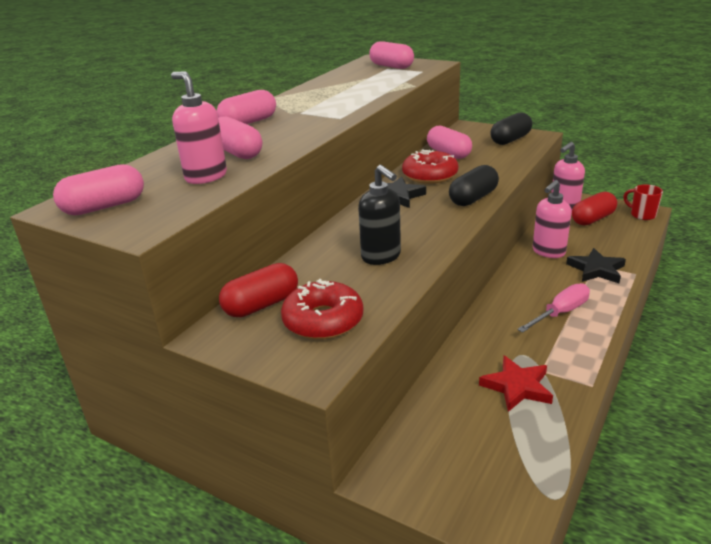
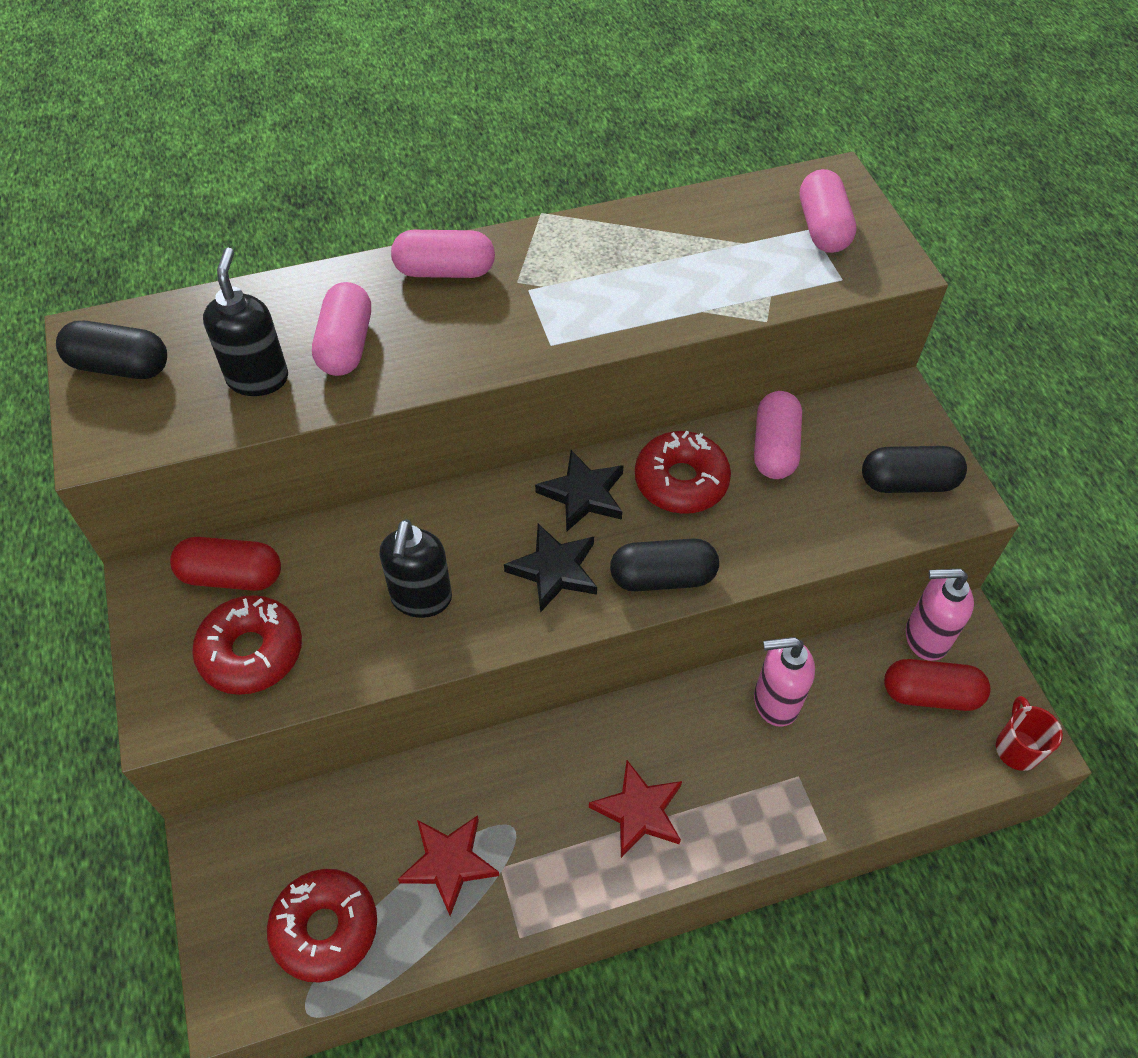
camera: 40 degrees right, 25 degrees up
pink capsule [53,164,144,215] -> black capsule [56,321,167,379]
pink soap dispenser [171,71,227,184] -> black soap dispenser [203,248,288,396]
pink screwdriver [517,283,590,333] -> red star [589,760,682,858]
black star [566,248,626,283] -> black star moved to [504,524,597,613]
none -> red donut [267,869,377,983]

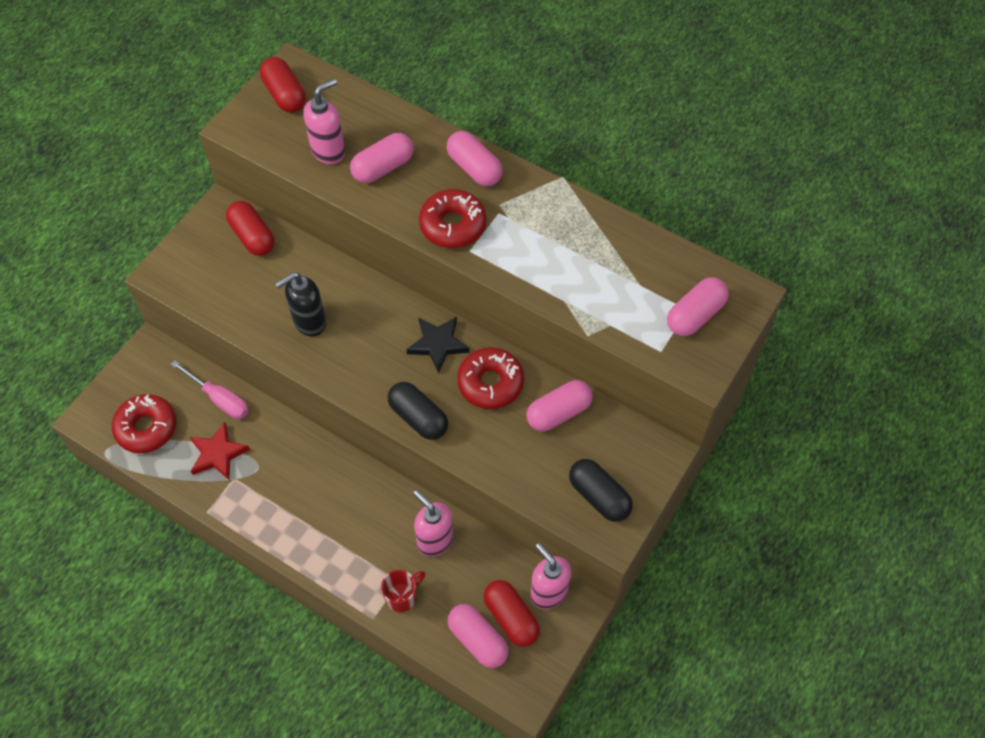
camera: 50 degrees right, 5 degrees up
black capsule [56,321,167,379] -> red capsule [260,57,306,113]
red donut [192,595,302,695] -> red donut moved to [419,189,487,248]
black soap dispenser [203,248,288,396] -> pink soap dispenser [303,78,345,164]
black star [504,524,597,613] -> none
red star [589,760,682,858] -> none
red mug [996,696,1063,771] -> red mug moved to [381,570,425,612]
none -> pink screwdriver [171,360,249,419]
none -> pink capsule [448,604,509,668]

